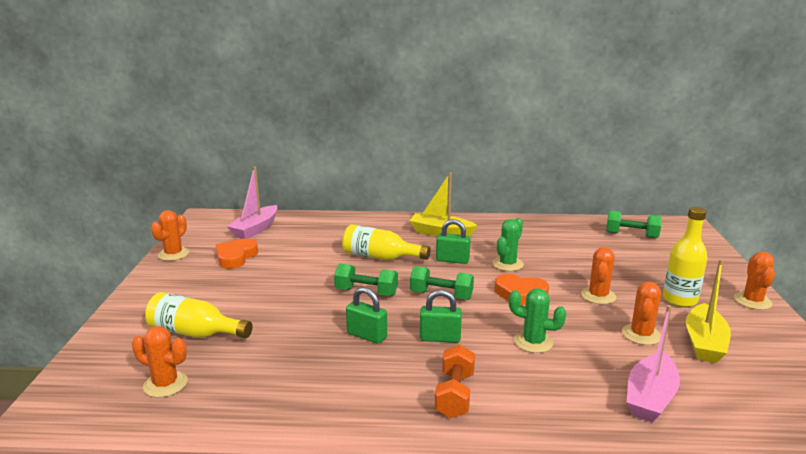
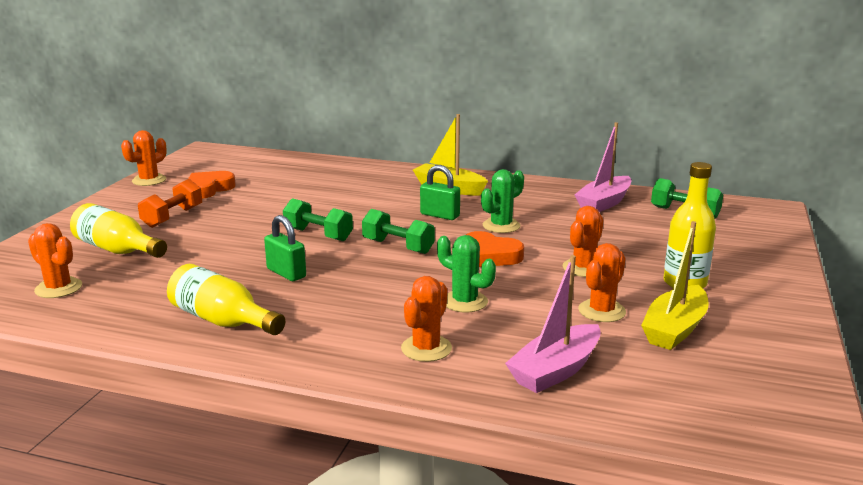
camera: 15 degrees right, 0 degrees up
pink boat [227,167,277,239] -> pink boat moved to [574,122,631,212]
yellow bottle [342,224,431,260] -> yellow bottle moved to [167,264,285,335]
green padlock [420,290,462,343] -> none
orange dumbbell [435,345,475,418] -> orange dumbbell moved to [138,179,202,228]
orange cactus [734,252,775,310] -> orange cactus moved to [401,276,452,362]

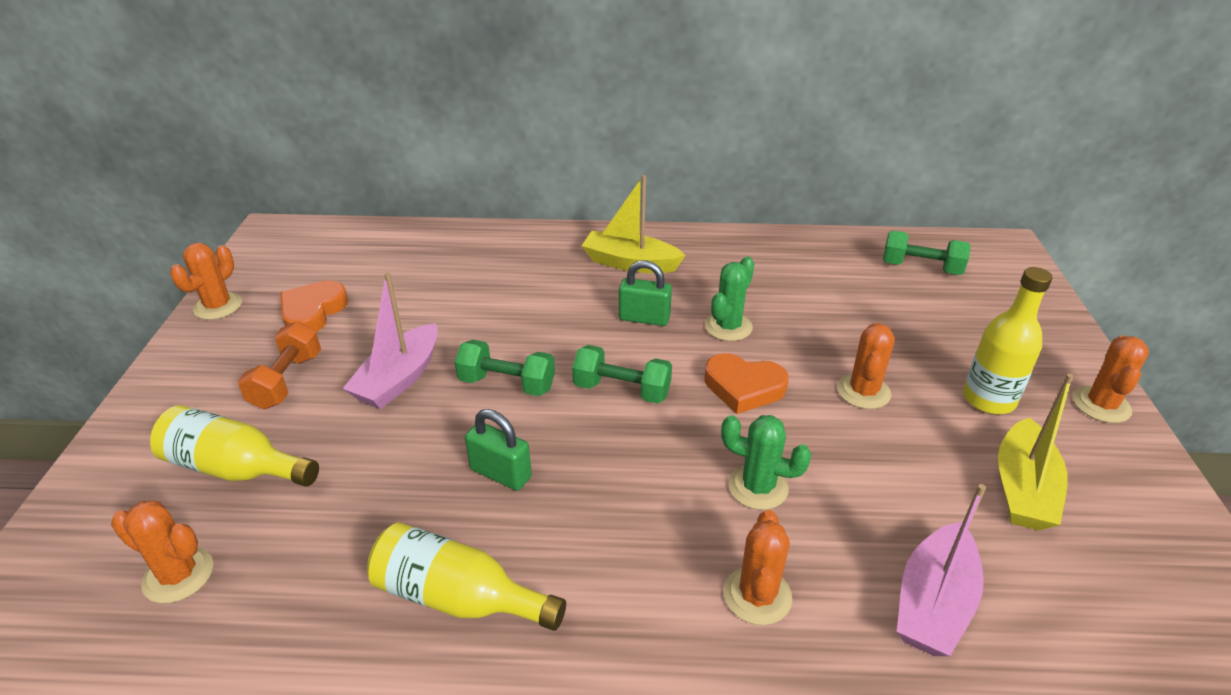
camera: 15 degrees left, 15 degrees up
pink boat [574,122,631,212] -> pink boat moved to [343,272,438,409]
orange cactus [578,243,626,322] -> orange cactus moved to [1073,335,1149,423]

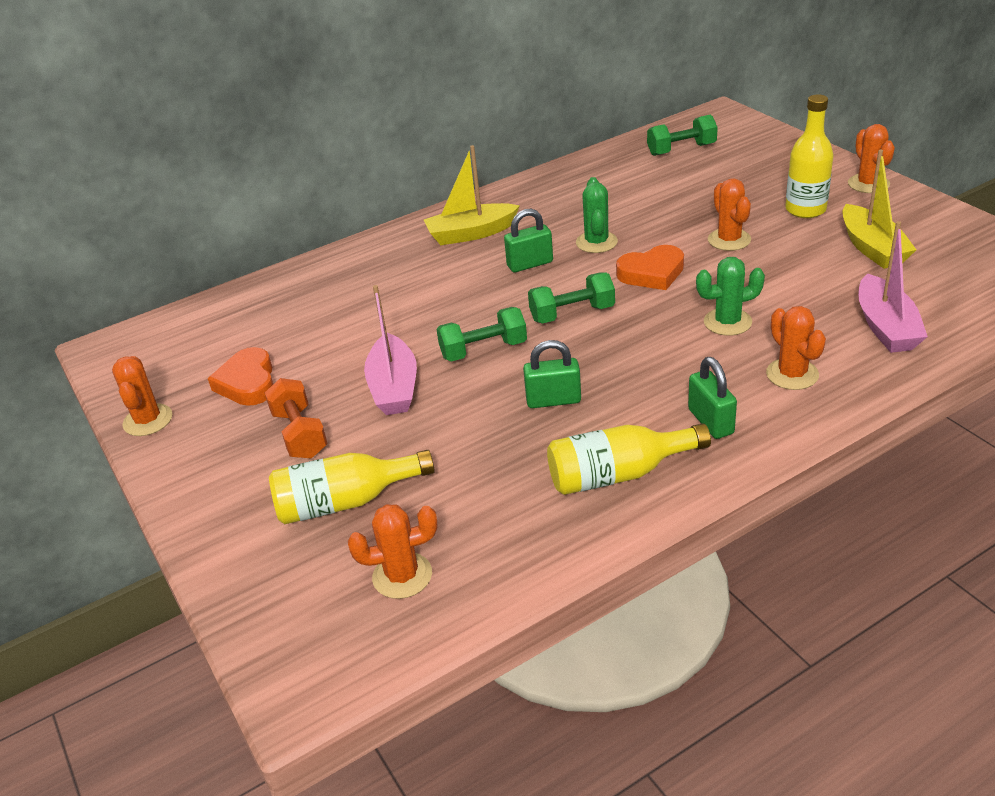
camera: 30 degrees left, 0 degrees up
none -> green padlock [688,357,737,439]

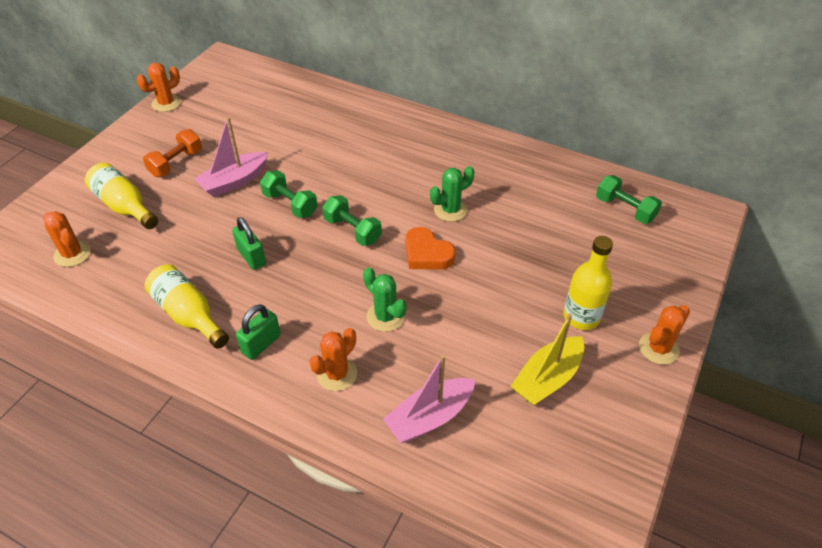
camera: 55 degrees right, 10 degrees up
orange heart [208,347,273,406] -> none
yellow boat [424,145,520,245] -> none
green padlock [504,209,553,272] -> none
orange cactus [708,178,751,251] -> none

